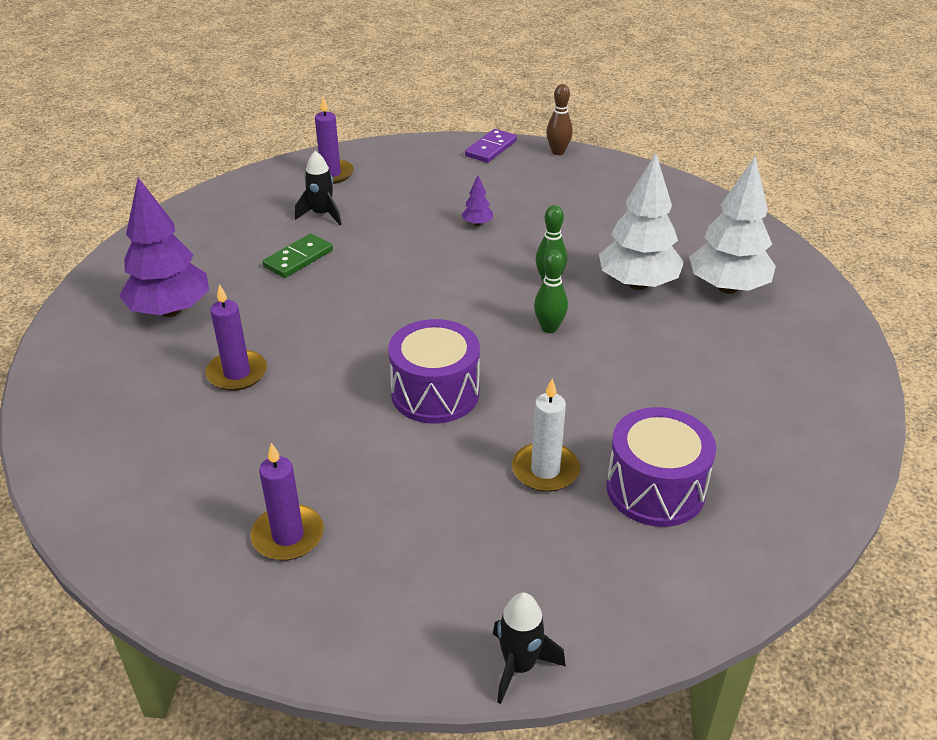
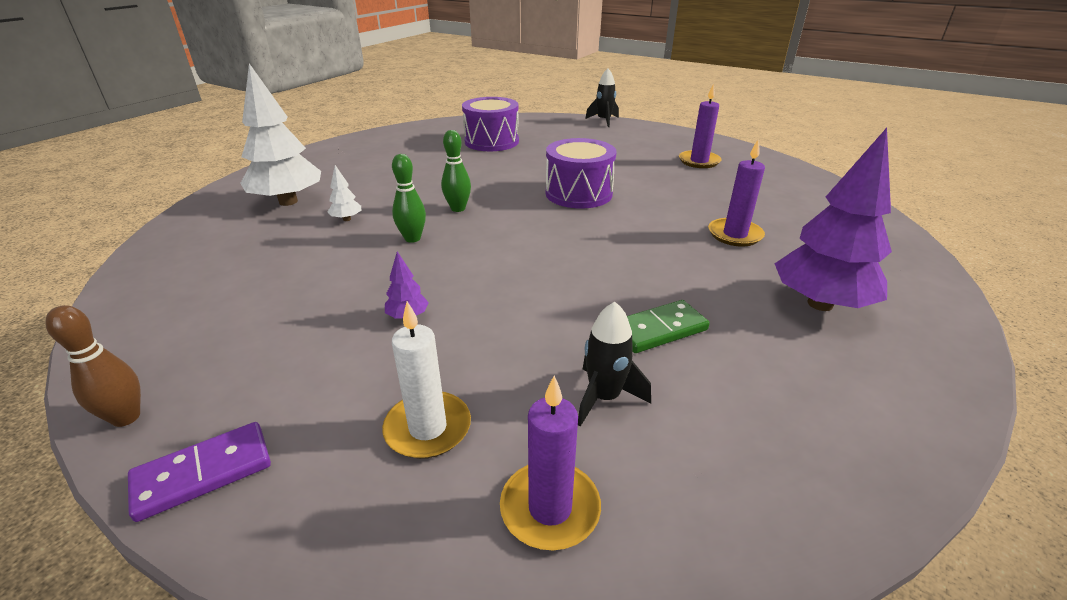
camera: 155 degrees left, 5 degrees down
white candle [512,378,580,492] -> white candle moved to [382,301,471,459]
white tree [599,153,684,290] -> white tree [328,165,361,221], size x0.42

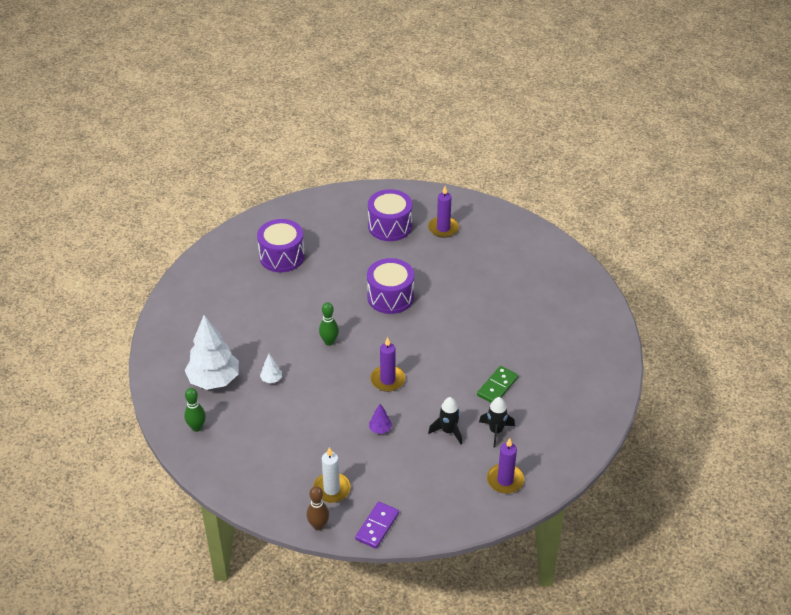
camera: 30 degrees left, 10 degrees up
white candle [382,301,471,459] -> white candle moved to [313,447,351,503]
green bowling pin [392,154,426,243] -> green bowling pin moved to [184,388,206,432]
black rocket [585,68,619,127] -> black rocket moved to [428,397,462,444]
purple candle [708,139,765,246] -> purple candle moved to [370,337,405,392]
purple tree [775,128,892,311] -> none
none -> purple drum [368,189,412,241]

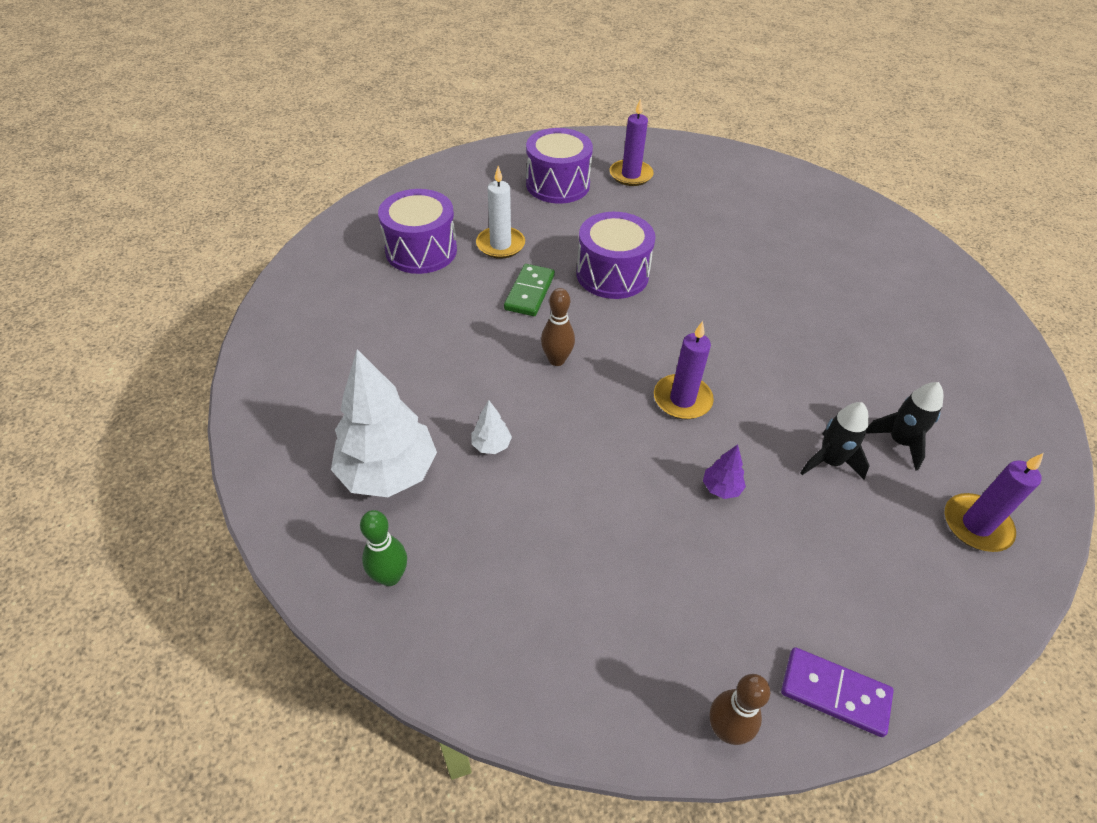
camera: 20 degrees left, 5 degrees up
white candle [313,447,351,503] -> white candle moved to [476,166,525,259]
green bowling pin [319,302,339,346] -> brown bowling pin [541,288,575,366]
purple domino [355,502,399,549] -> purple domino turned 75 degrees counterclockwise [781,647,894,737]
green domino [477,366,518,403] -> green domino moved to [504,264,555,316]

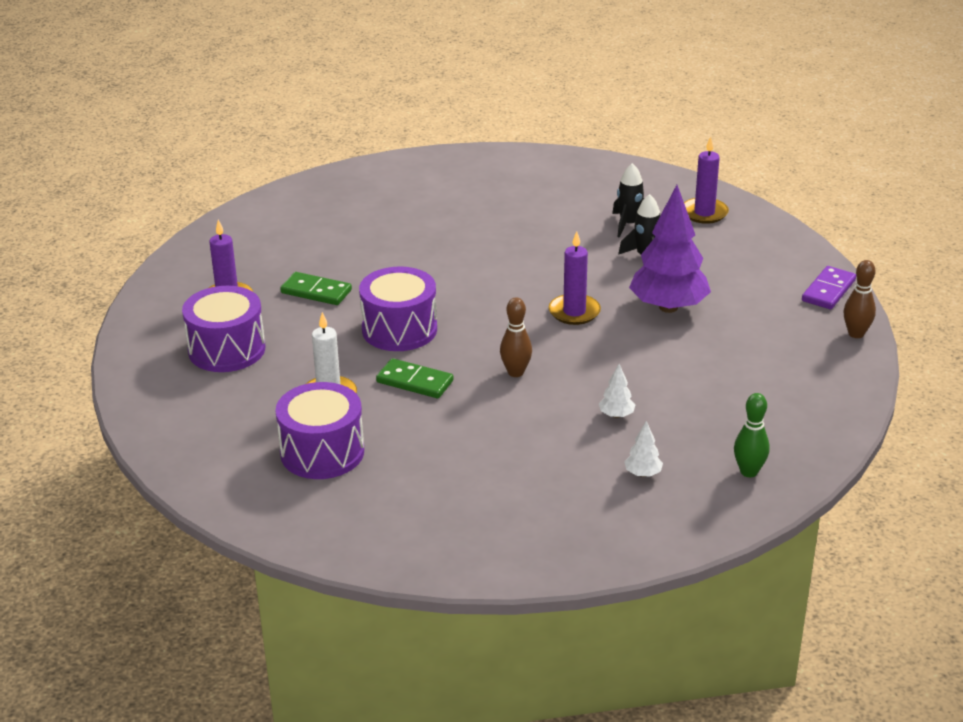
camera: 80 degrees left, 15 degrees down
white tree [331,349,437,497] -> white tree [624,421,663,477], size x0.42
purple tree [703,445,746,499] -> purple tree [629,185,711,313], size x2.41
none -> green domino [280,272,352,305]

